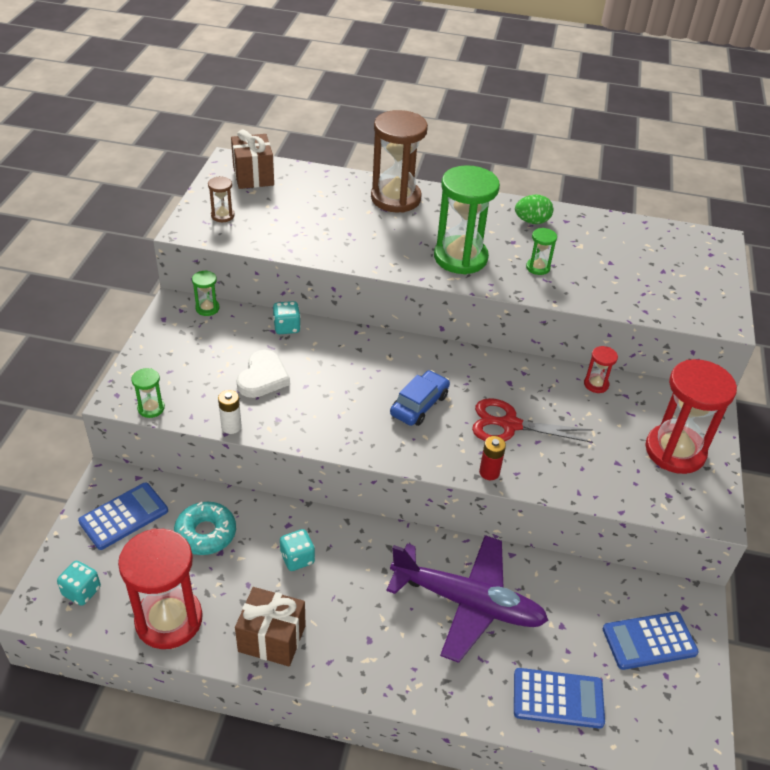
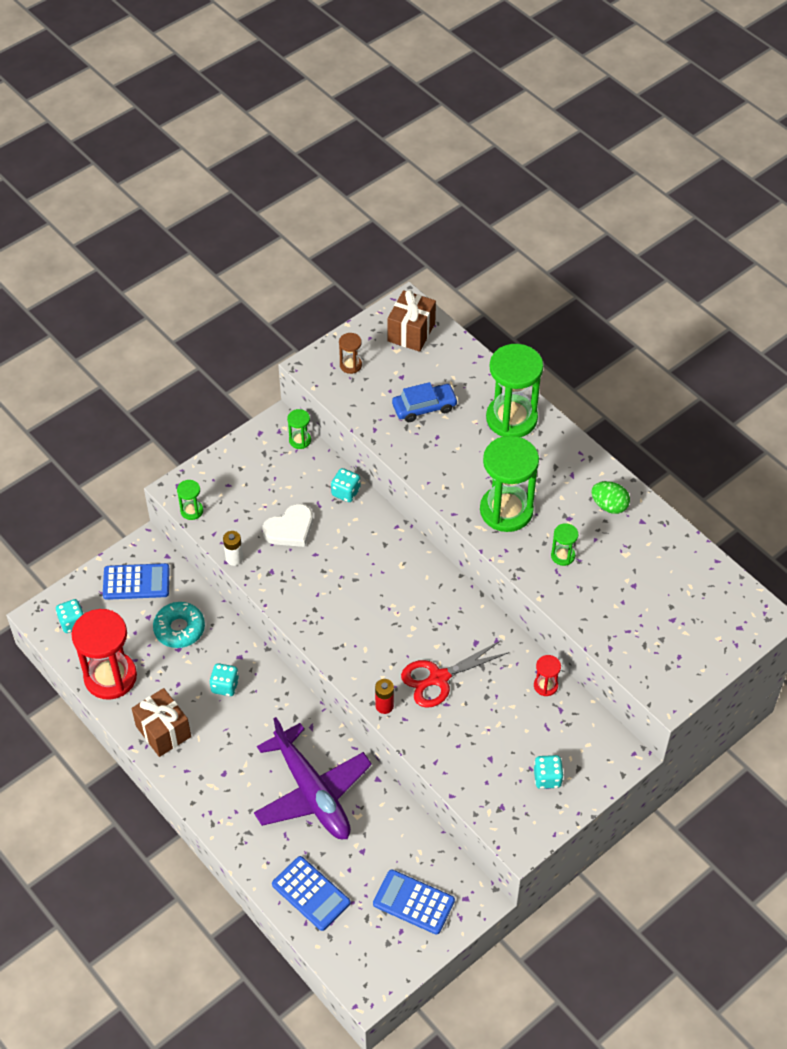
camera: 40 degrees right, 10 degrees up
brown hourglass [371,110,428,213] -> green hourglass [486,344,543,437]
blue car [390,370,450,426] -> blue car moved to [392,382,458,422]
red scissors [472,398,593,443] -> red scissors turned 75 degrees counterclockwise [401,640,509,708]
red hourglass [645,359,737,474] -> turquoise dice [534,755,564,789]

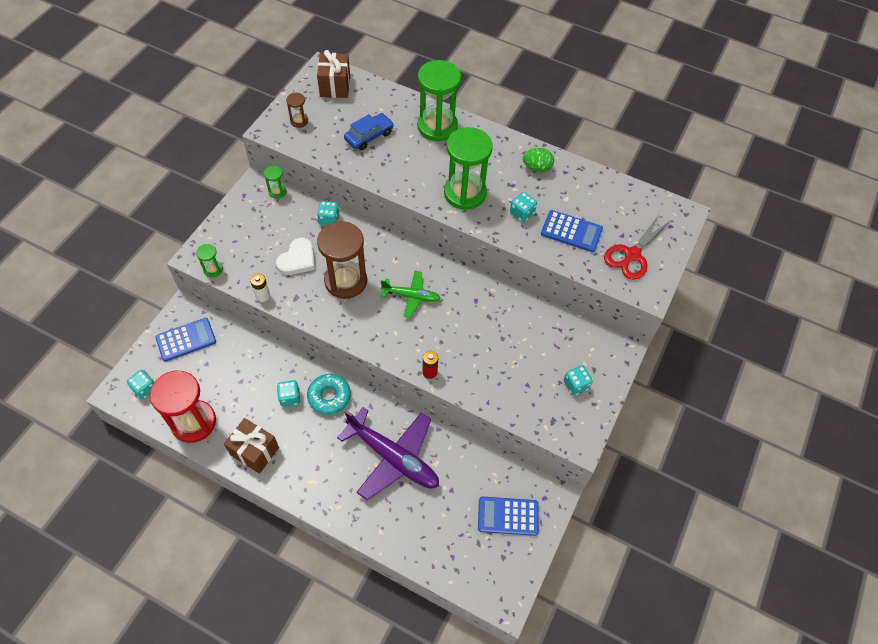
camera: 25 degrees left, 5 degrees up
turquoise donut [153,602,205,648] -> turquoise donut moved to [307,374,351,415]
blue calculator [272,856,351,931] -> blue calculator moved to [541,210,603,252]
red scissors [401,640,509,708] -> red scissors moved to [604,215,671,280]
red hourglass [534,655,561,696] -> none
green hourglass [551,523,578,566] -> turquoise dice [510,192,537,222]
none -> brown hourglass [317,221,367,299]
none -> green plane [381,271,441,318]

